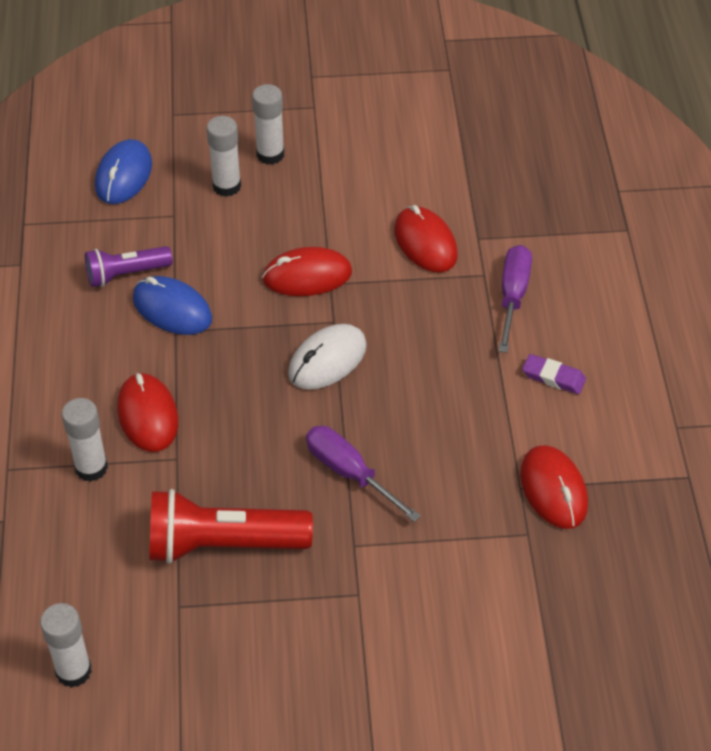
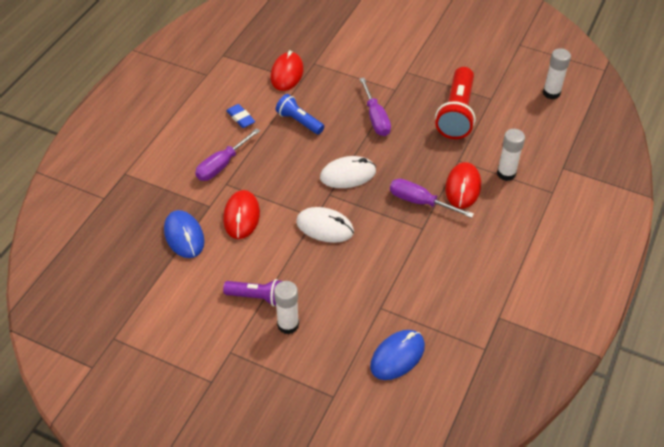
camera: 150 degrees left, 0 degrees up
purple flashlight [85,246,173,287] -> purple flashlight moved to [223,279,282,307]
blue mouse [133,276,212,335] -> blue mouse moved to [164,210,205,258]
red flashlight [149,489,313,564] -> red flashlight turned 75 degrees clockwise [435,67,476,139]
white glue stick [207,116,241,197] -> none
red mouse [262,247,352,296] -> white mouse [296,207,354,243]
purple eraser [522,354,586,394] -> blue eraser [226,104,255,128]
none -> blue flashlight [276,94,324,134]
none -> purple screwdriver [390,179,474,218]

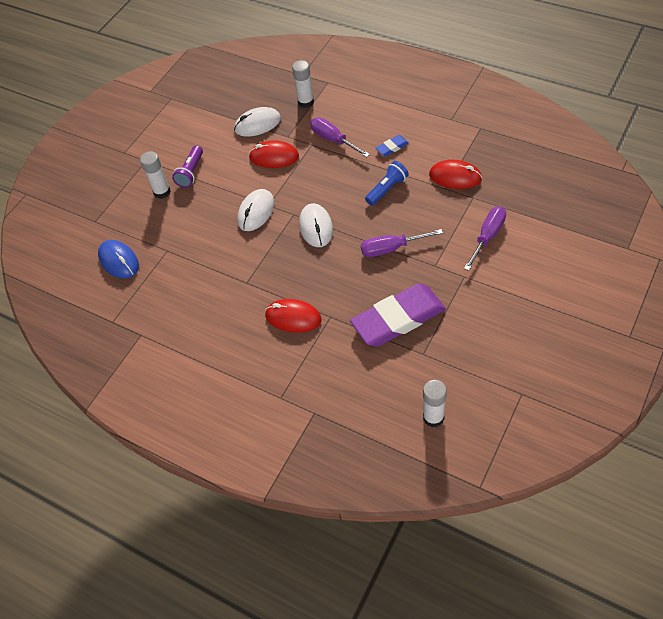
camera: 100 degrees right, 5 degrees up
blue mouse [164,210,205,258] -> white mouse [234,107,281,137]
purple screwdriver [390,179,474,218] -> purple screwdriver moved to [464,206,506,271]
red flashlight [435,67,476,139] -> purple eraser [350,284,446,347]
white glue stick [497,129,525,181] -> white glue stick moved to [292,60,314,108]

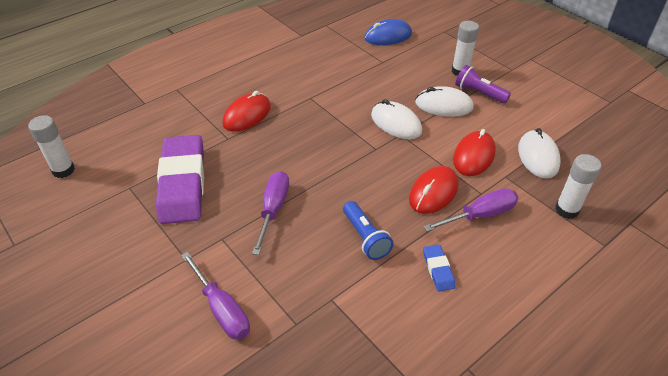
camera: 105 degrees right, 10 degrees down
white mouse [299,203,333,247] -> white mouse moved to [415,86,474,117]
red mouse [429,160,482,189] -> red mouse moved to [409,166,459,214]

